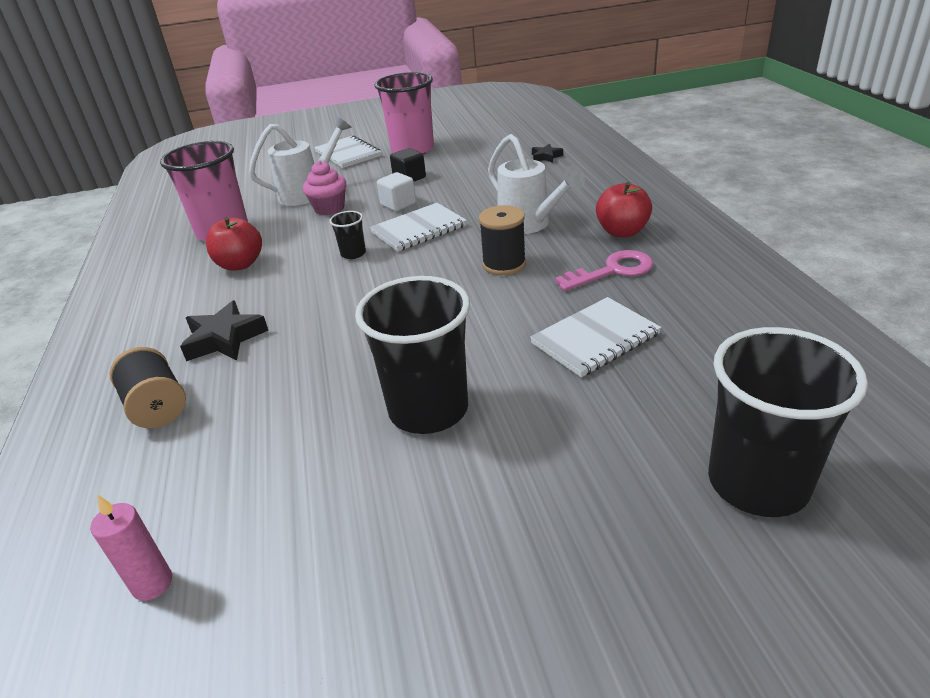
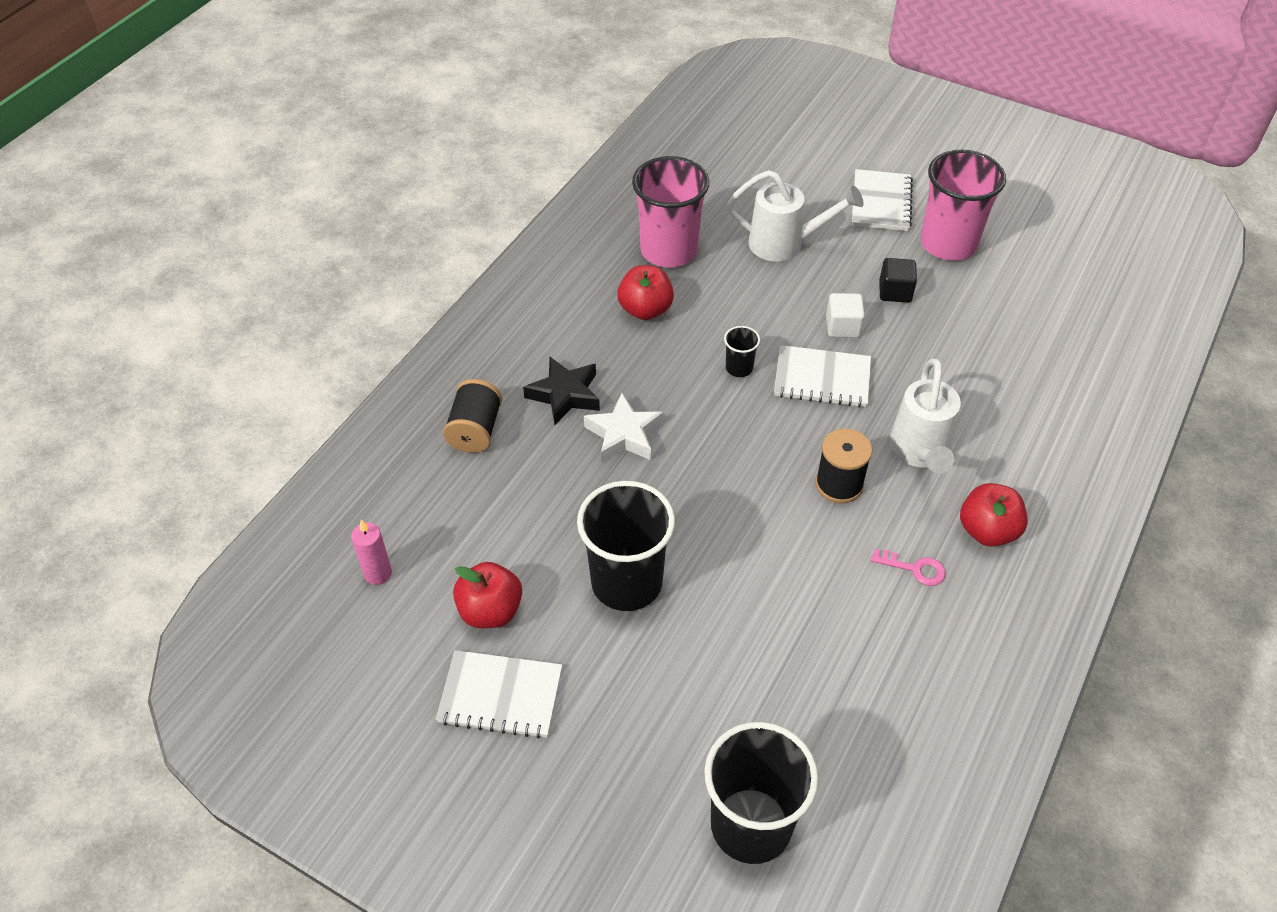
camera: 40 degrees right, 15 degrees up
pink cupcake [303,161,346,215] -> none
white notebook [530,297,661,377] -> white notebook moved to [436,650,562,739]
black star [532,144,563,163] -> none
pink key [555,250,654,291] -> pink key [871,549,946,586], size x0.64
none -> red apple [453,562,522,628]
none -> white star [584,393,663,463]

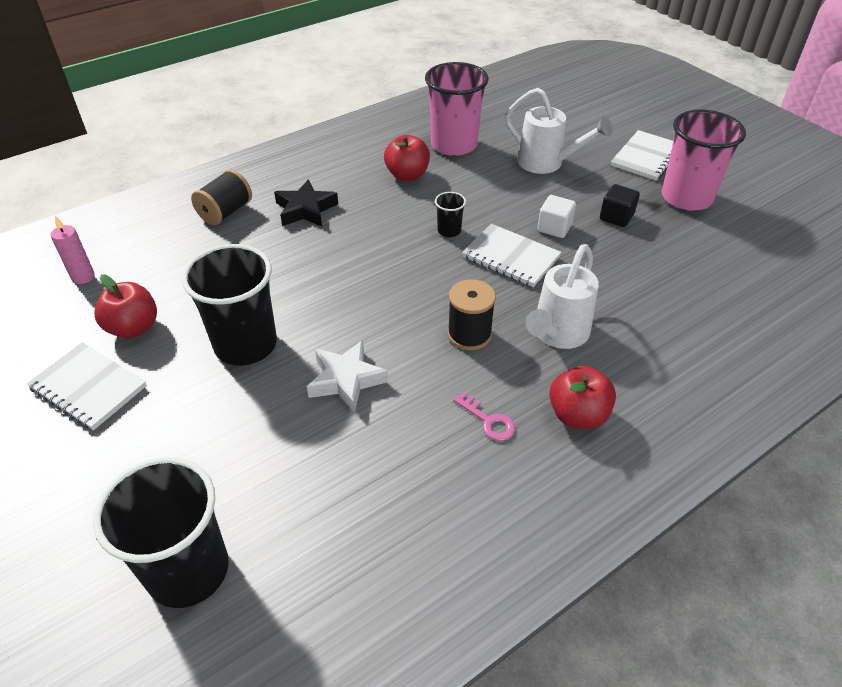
camera: 25 degrees right, 5 degrees down
white star [584,393,663,463] -> white star moved to [307,340,388,413]

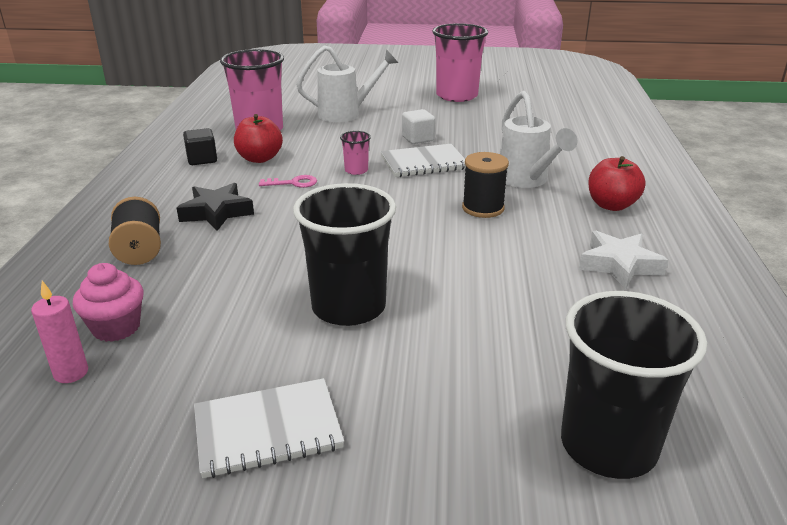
camera: 50 degrees left, 15 degrees down
red apple [94,275,157,338] -> none
white star [307,340,388,413] -> white star moved to [579,231,668,289]
black cup [435,192,466,237] -> pink cup [340,131,371,175]
pink key [453,392,516,441] -> pink key moved to [259,175,317,188]
black cube [600,184,640,227] -> black cube moved to [183,128,217,165]
white notebook [611,130,673,180] -> none
none -> pink cupcake [73,263,144,342]

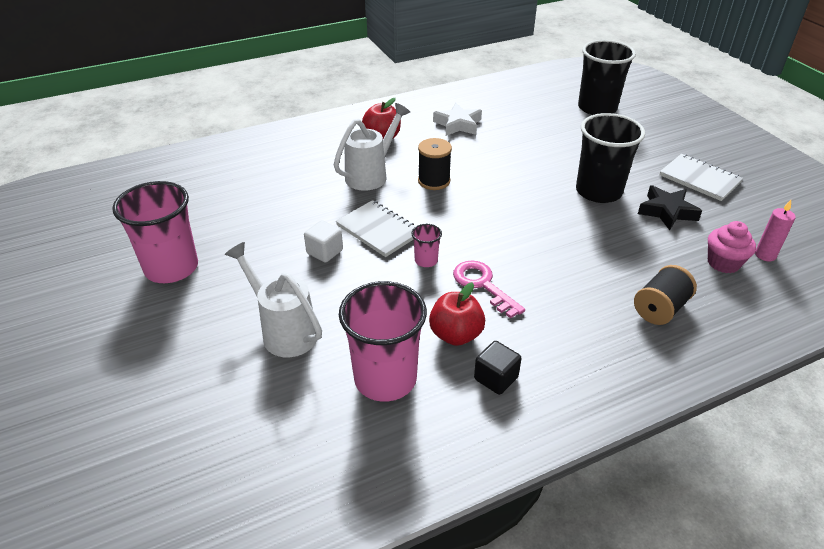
camera: 120 degrees left, 10 degrees up
black star [177,183,254,231] -> black star moved to [638,185,702,230]
pink key [259,175,317,188] -> pink key [453,261,525,319], size x1.57

